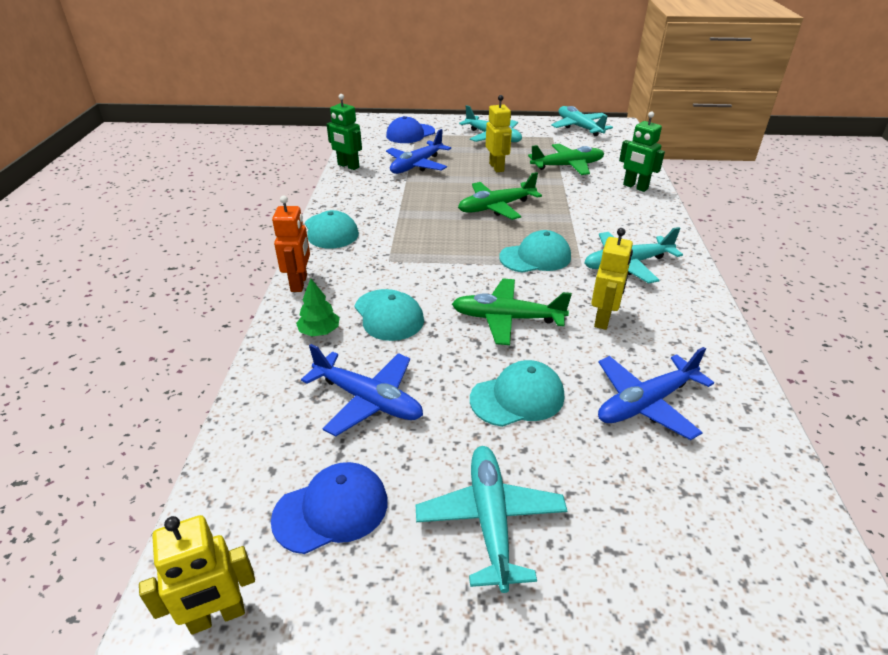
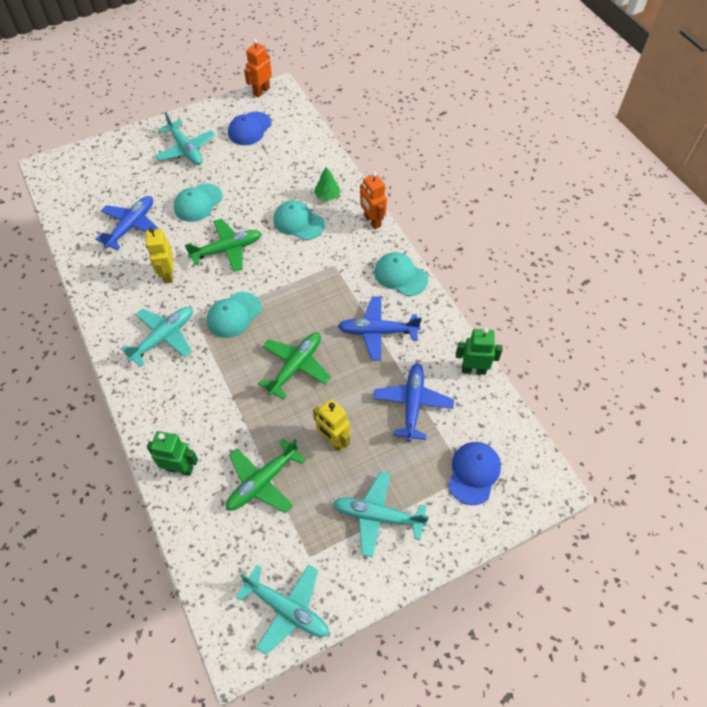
camera: 150 degrees right, 20 degrees up
yellow robot [139,515,255,634] -> orange robot [244,39,272,97]
blue plane [301,344,423,436] -> blue plane moved to [338,296,422,361]

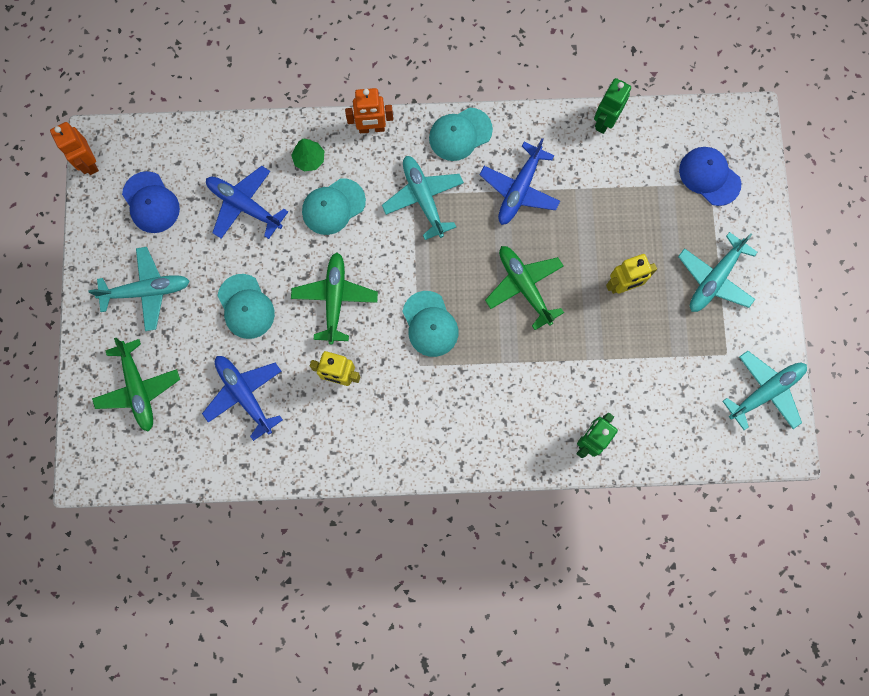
camera: 65 degrees left, 20 degrees up
turquoise plane [120,307,193,367] -> turquoise plane moved to [382,156,464,240]
green plane [226,438,306,513] -> green plane moved to [92,338,180,432]
blue plane [373,363,454,442] -> blue plane moved to [206,166,288,239]

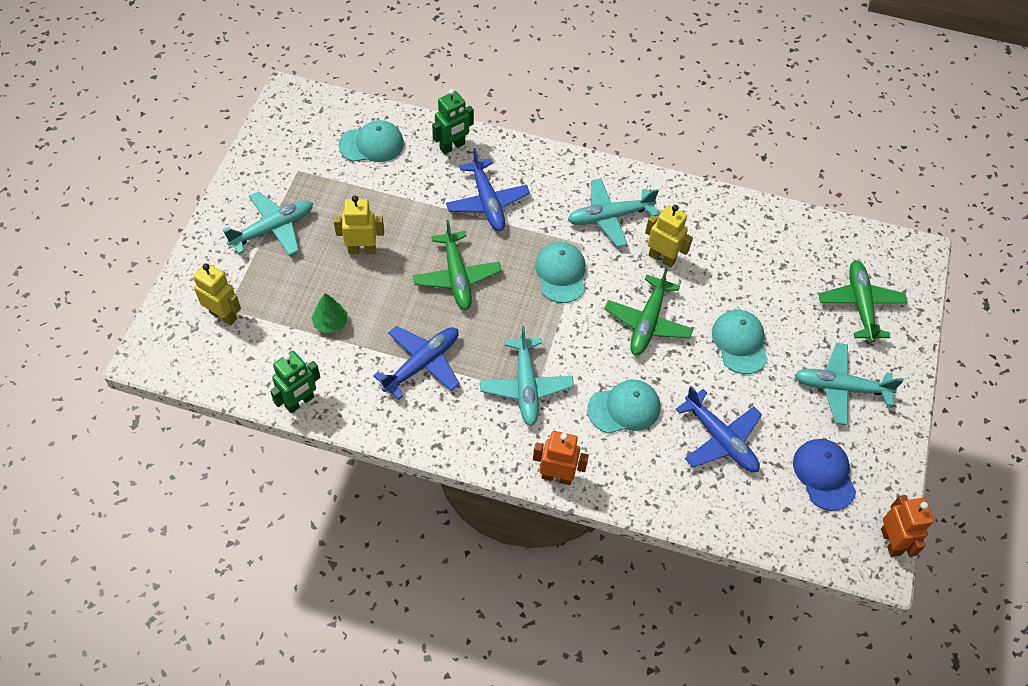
camera: 165 degrees left, 20 degrees down
blue plane [202,356,283,441] -> blue plane moved to [446,148,530,231]
green tree [291,139,324,171] -> green tree moved to [311,293,348,333]
turquoise cap [429,107,493,161] -> turquoise cap moved to [339,120,404,162]
blue cap [679,147,741,206] -> yellow robot [193,263,241,326]
turquoise plane [723,351,807,430] -> turquoise plane moved to [567,179,659,247]

